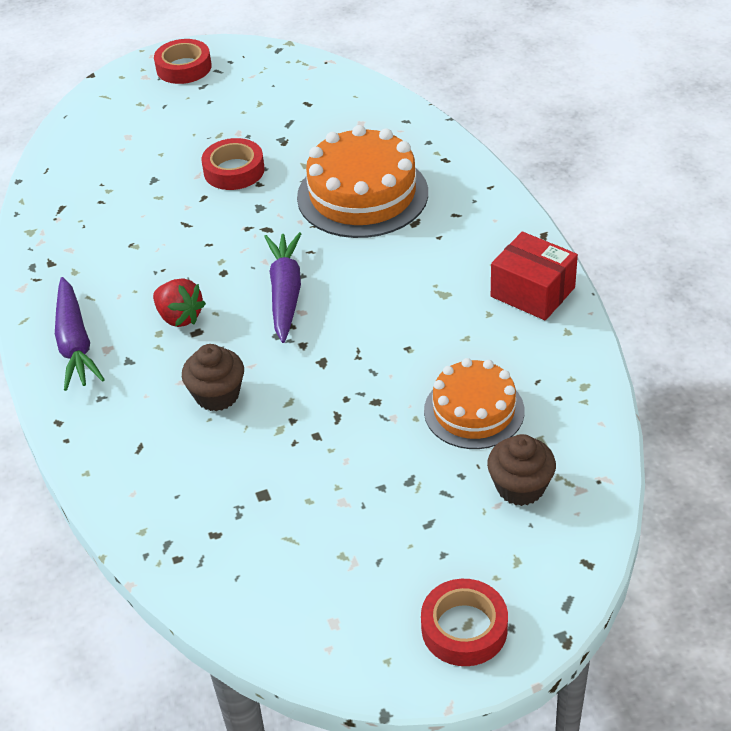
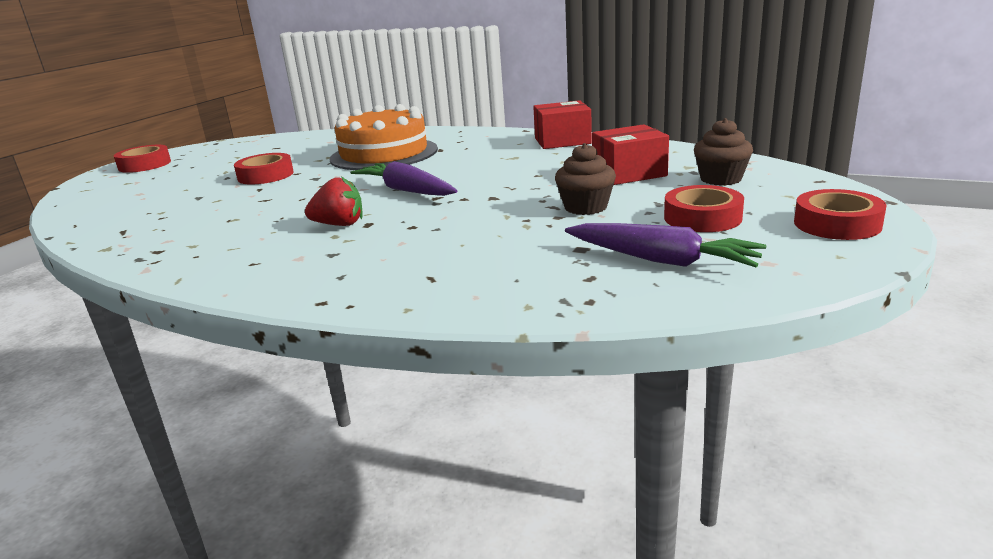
camera: 45 degrees left, 20 degrees down
purple carrot [55,277,105,391] -> purple carrot moved to [565,223,766,267]
brown cupcake [182,344,244,411] -> brown cupcake moved to [555,143,616,215]
orange cake [424,358,525,449] -> red box [592,124,669,185]
none -> red tape [664,185,744,232]

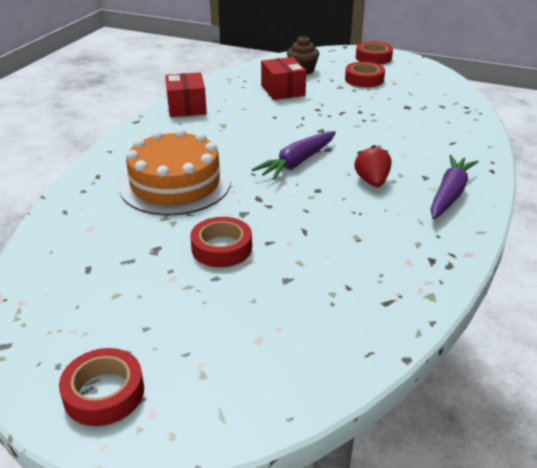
camera: 95 degrees left, 10 degrees up
brown cupcake [555,143,616,215] -> none
purple carrot [565,223,766,267] -> purple carrot moved to [430,155,479,219]

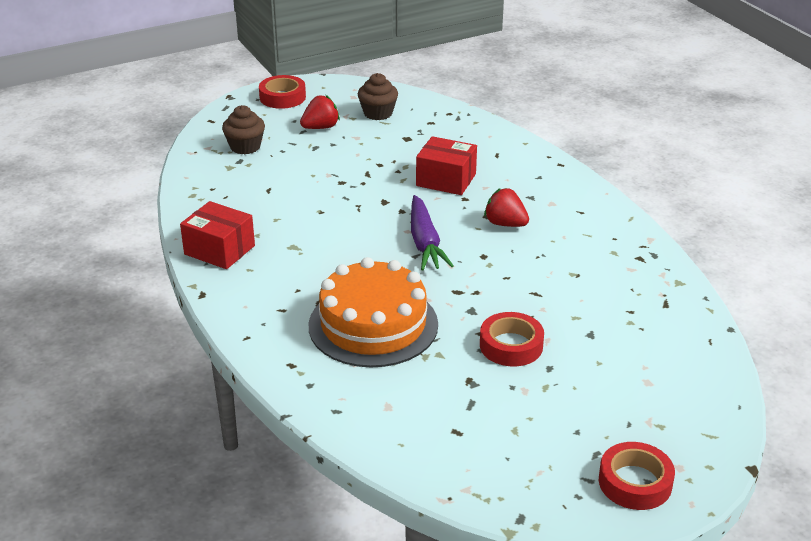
camera: 50 degrees left, 0 degrees up
red box [261,57,306,100] -> red box moved to [416,136,477,195]
red tape [345,62,385,87] -> red strawberry [300,95,340,129]
purple carrot [430,155,479,219] -> none
none -> brown cupcake [358,73,398,120]

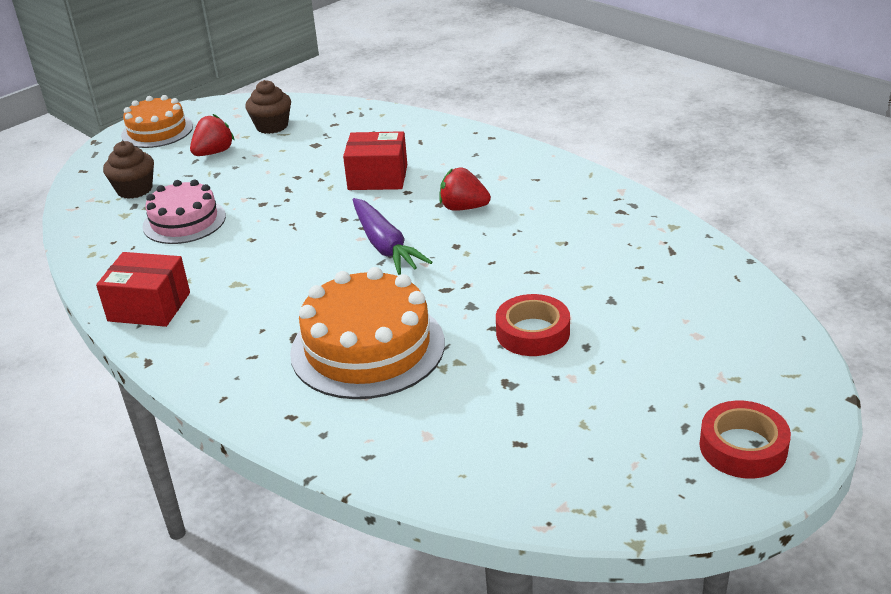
camera: 15 degrees left, 0 degrees up
red tape [259,75,306,109] -> orange cake [121,95,193,148]
none -> pink cake [143,179,226,244]

